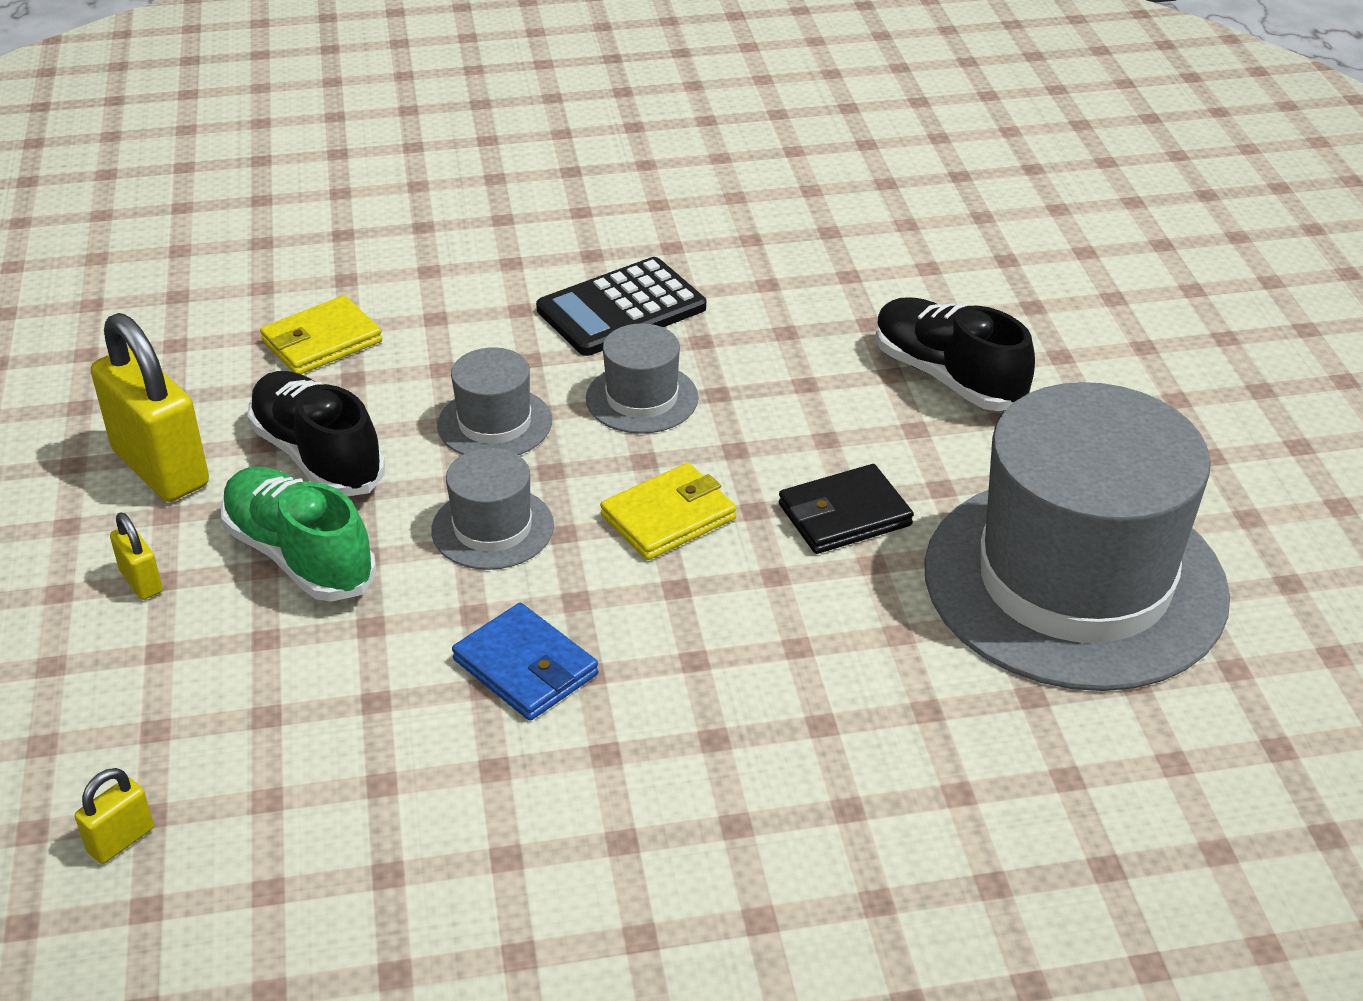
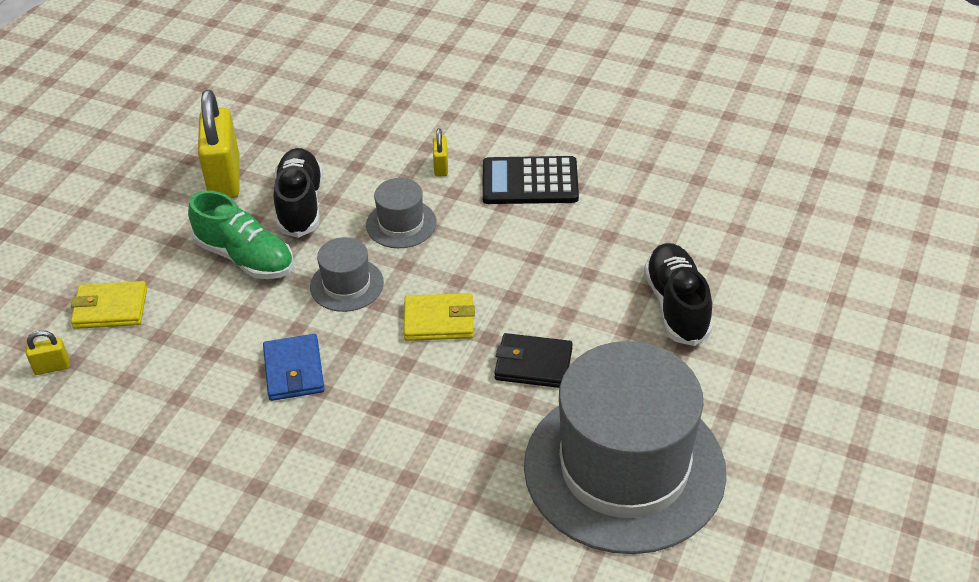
camera: 35 degrees right, 5 degrees up
yellow padlock [110,512,163,600] -> yellow padlock moved to [433,128,448,177]
green shoe [221,467,376,601] -> green shoe turned 135 degrees clockwise [188,191,293,279]
yellow wallet [260,295,382,374] -> yellow wallet moved to [71,281,147,329]
grey hat [586,323,698,434] -> none

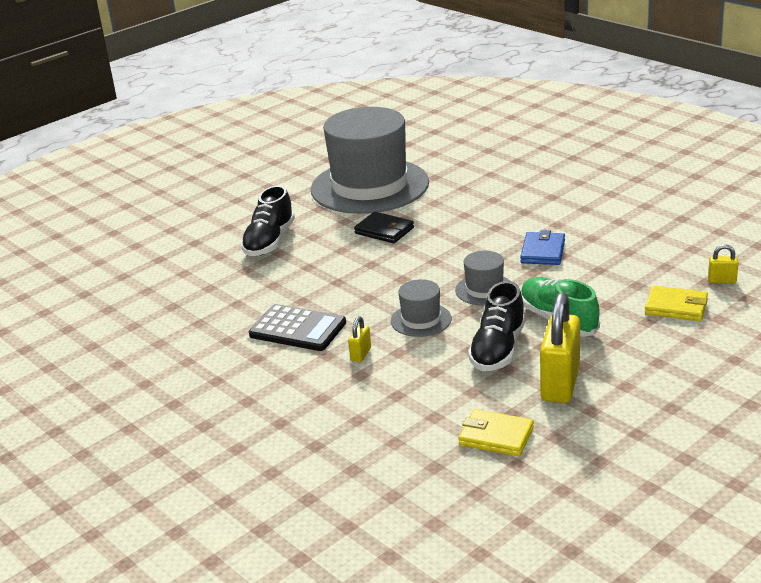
camera: 155 degrees left, 15 degrees down
yellow wallet [404,293,475,341] -> yellow wallet moved to [459,409,534,456]

